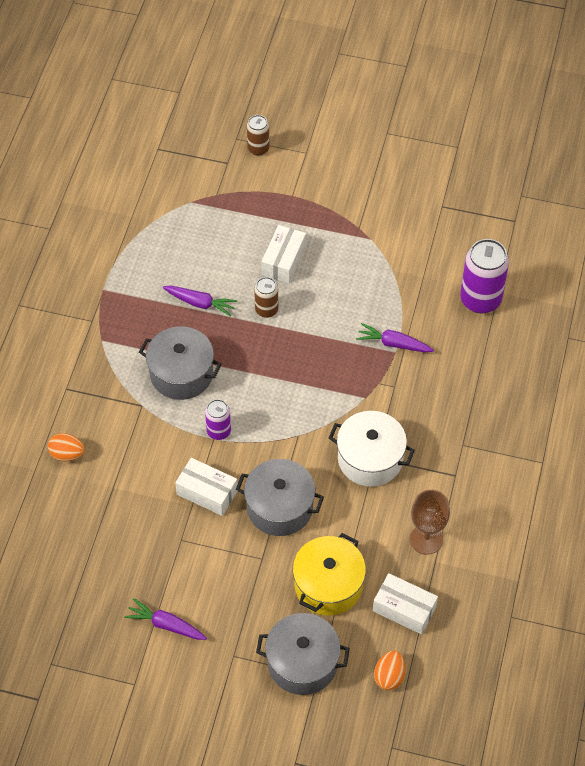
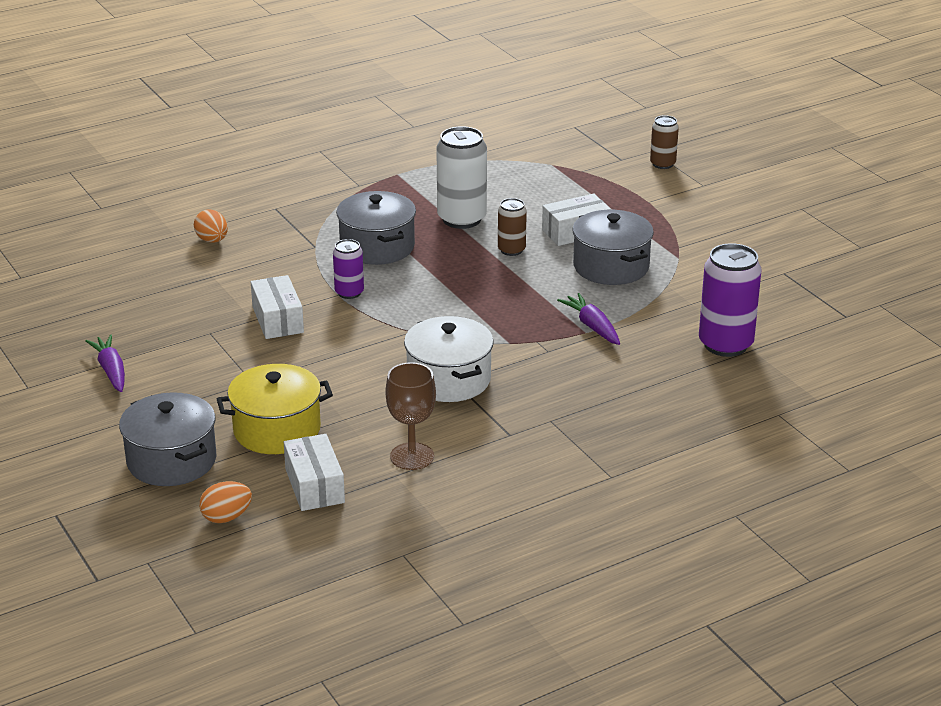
camera: 45 degrees right, 25 degrees down
purple carrot [163,286,238,317] -> white can [436,126,487,229]
grey pot [236,459,324,536] -> grey pot moved to [572,210,654,285]

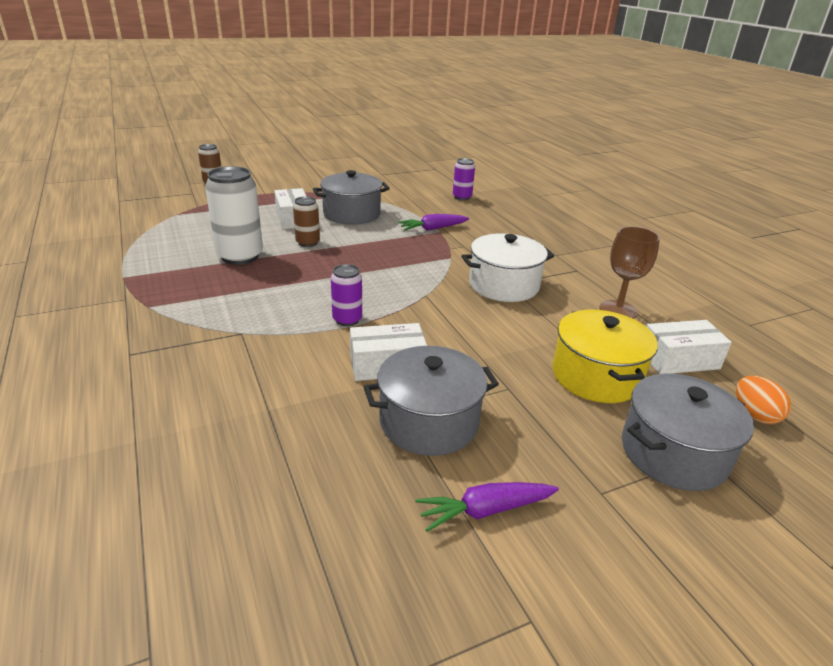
camera: 85 degrees left, 0 degrees up
orange egg [194,209,228,243] -> none
grey pot [336,191,416,265] -> grey pot moved to [363,346,499,456]
purple can [699,243,762,357] -> purple can [453,158,475,200], size x0.55

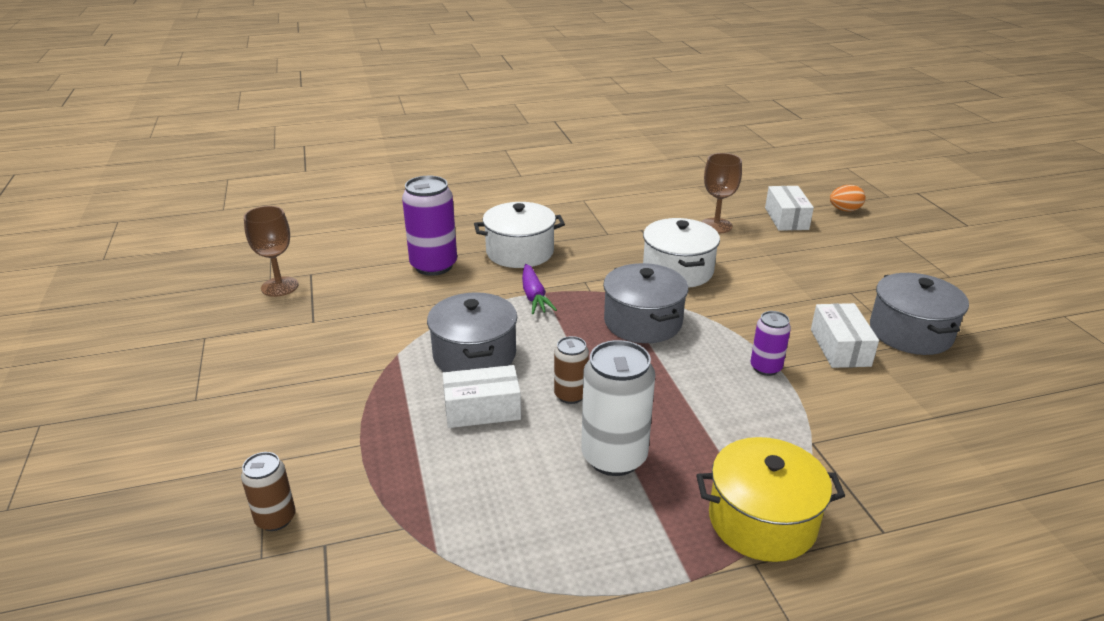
camera: 80 degrees left, 0 degrees up
purple carrot [415,482,559,532] -> none
purple can [453,158,475,200] -> purple can [402,176,457,276], size x1.80
yellow pot [552,310,658,403] -> yellow pot moved to [696,437,845,562]
grey pot [622,373,754,491] -> grey pot moved to [603,263,688,343]
none -> brown goblet [244,206,299,297]
none -> white pot [474,202,565,268]

